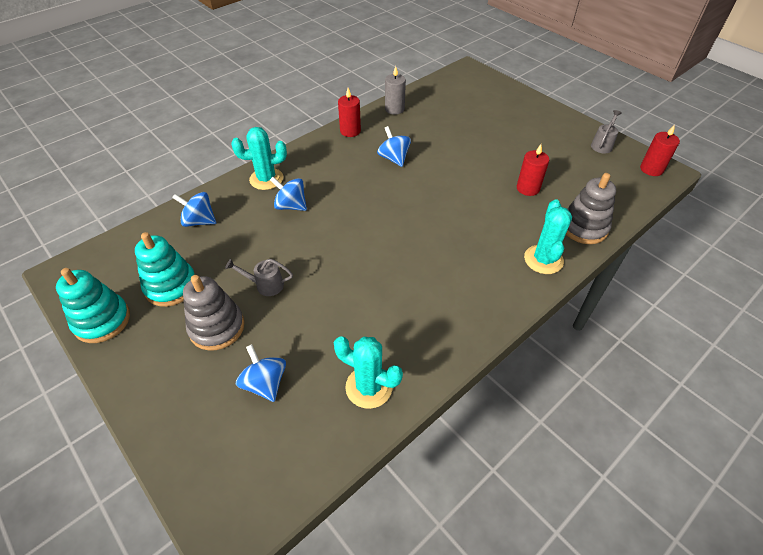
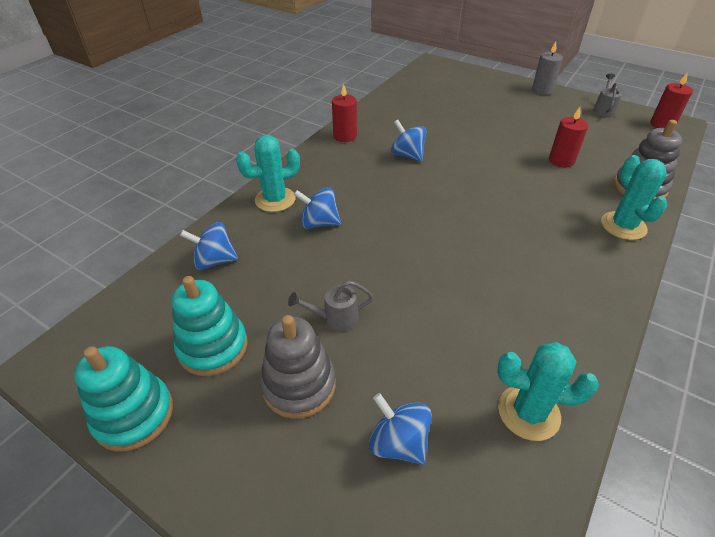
camera: 15 degrees left, 5 degrees down
grey candle [385,66,406,115] -> grey candle moved to [532,42,563,95]

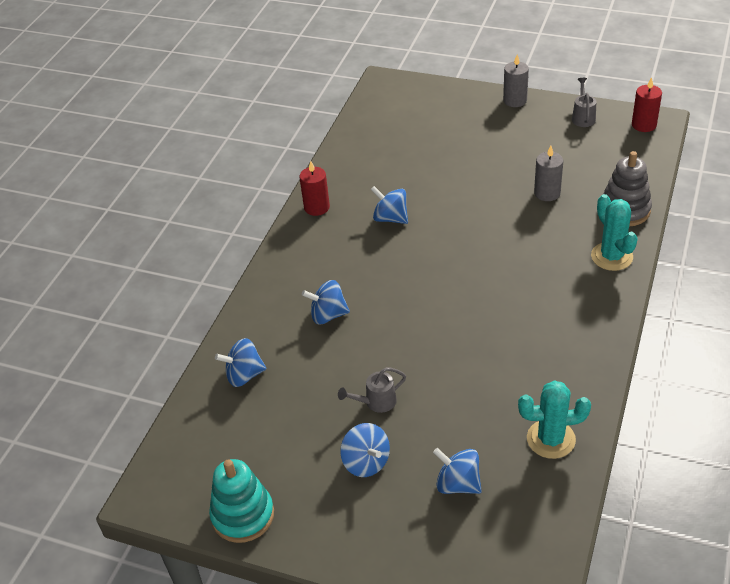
camera: 10 degrees left, 0 degrees up
turquoise stacking toy [172,276,248,376] -> none
turquoise cactus [236,135,300,212] -> none
grey stacking toy [260,315,336,419] -> blue spinning top [340,423,390,477]
red candle [549,107,588,167] -> grey candle [534,146,563,201]

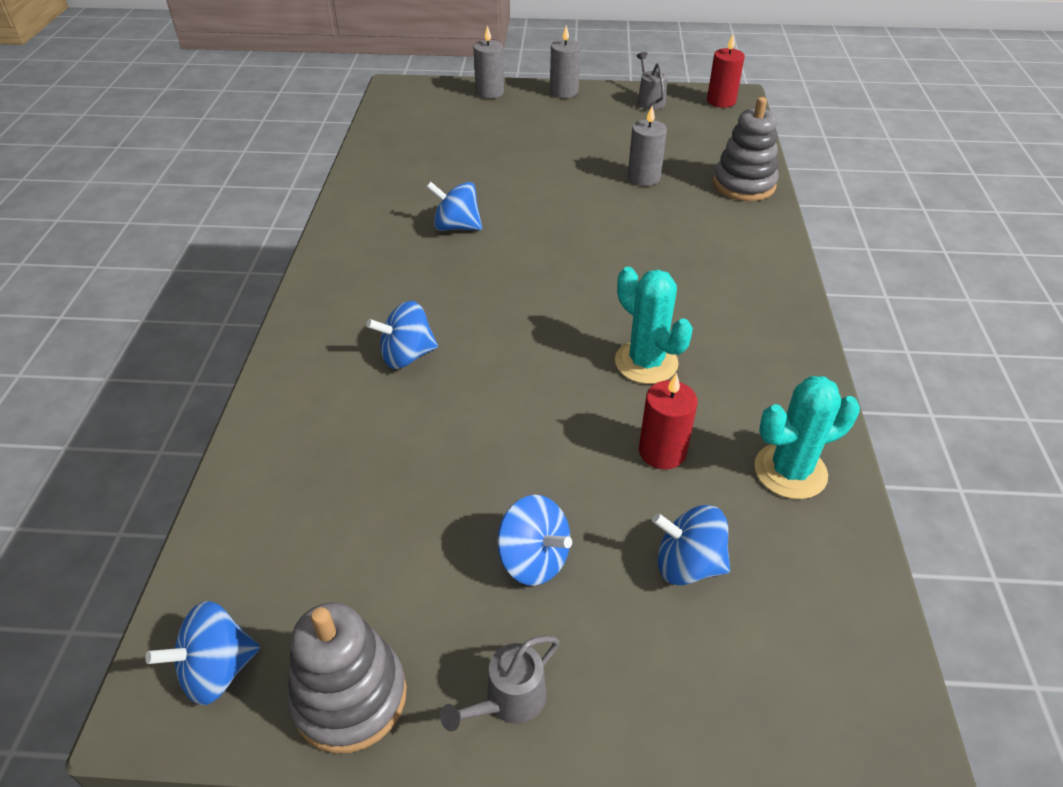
camera: 20 degrees left, 0 degrees up
turquoise stacking toy [209,459,274,543] -> grey stacking toy [288,602,407,753]
blue spinning top [215,338,267,387] -> blue spinning top moved to [145,601,260,705]
red candle [299,161,330,216] -> red candle moved to [639,373,698,470]
grey watering can [338,367,406,413] -> grey watering can moved to [440,636,559,732]
turquoise cactus [591,194,638,271] -> turquoise cactus moved to [615,267,693,384]
none -> grey candle [473,25,504,99]

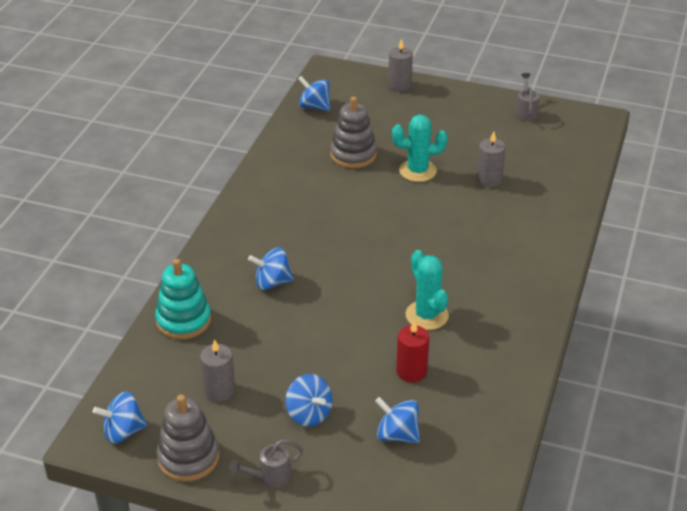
camera: 15 degrees right, 5 degrees down
blue spinning top [426,182,482,231] -> blue spinning top moved to [298,76,330,111]
grey candle [550,25,580,98] -> grey candle moved to [200,339,235,402]
red candle [707,35,745,108] -> none
grey stacking toy [713,97,779,201] -> grey stacking toy moved to [330,97,377,168]
turquoise cactus [754,376,860,499] -> turquoise cactus moved to [392,115,448,182]
none -> turquoise stacking toy [155,259,211,339]

